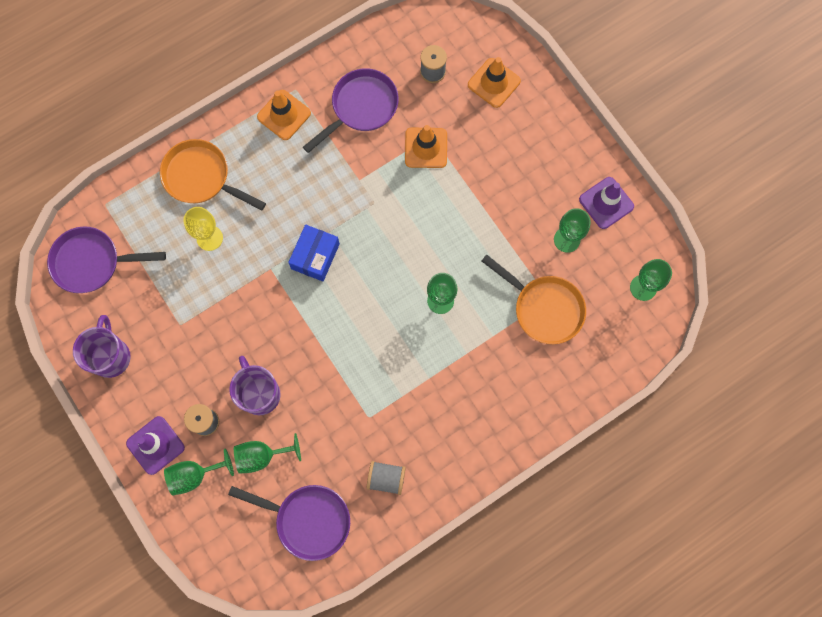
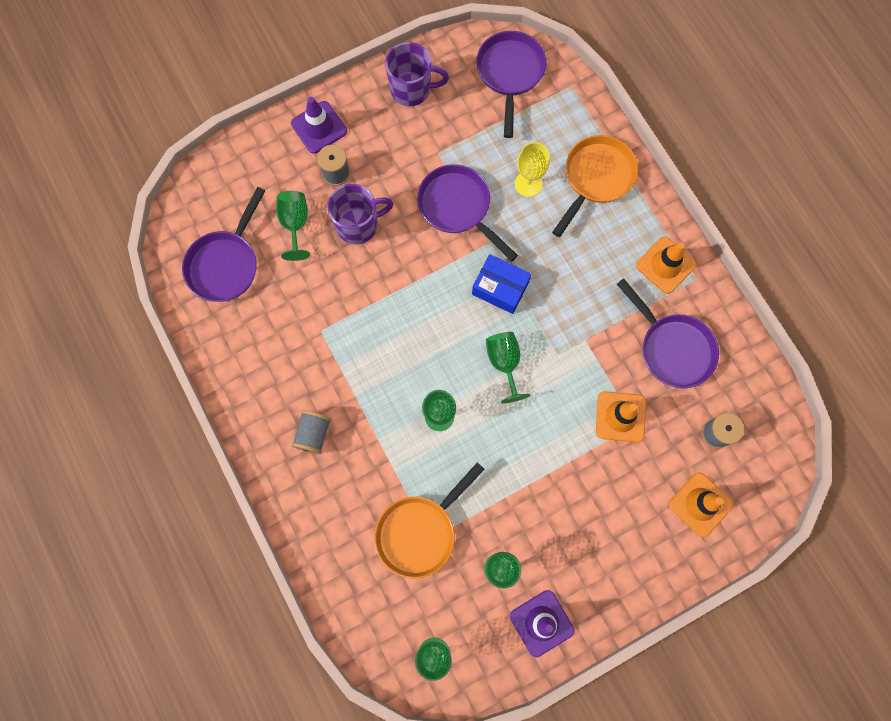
camera: 95 degrees right, 0 degrees up
green goblet [164,449,234,496] -> green goblet moved to [486,332,531,403]
grey spool [367,461,406,495] -> grey spool moved to [291,410,331,454]
none -> purple pan [417,164,518,262]

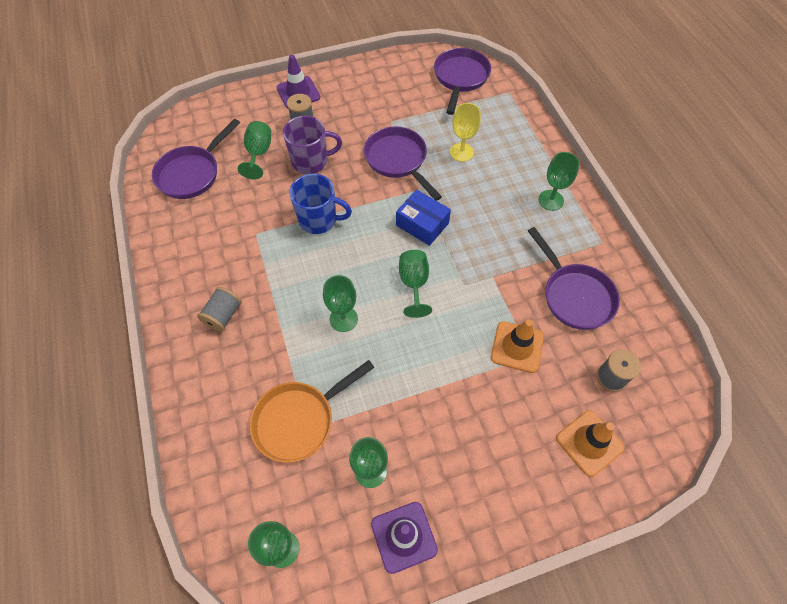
camera: 10 degrees right, 15 degrees down
purple mug [385,42,449,106] -> none
orange pan [552,135,638,237] -> none
orange traffic cone [636,236,696,294] -> none
none -> blue mug [289,174,352,234]
none -> green goblet [538,152,580,211]

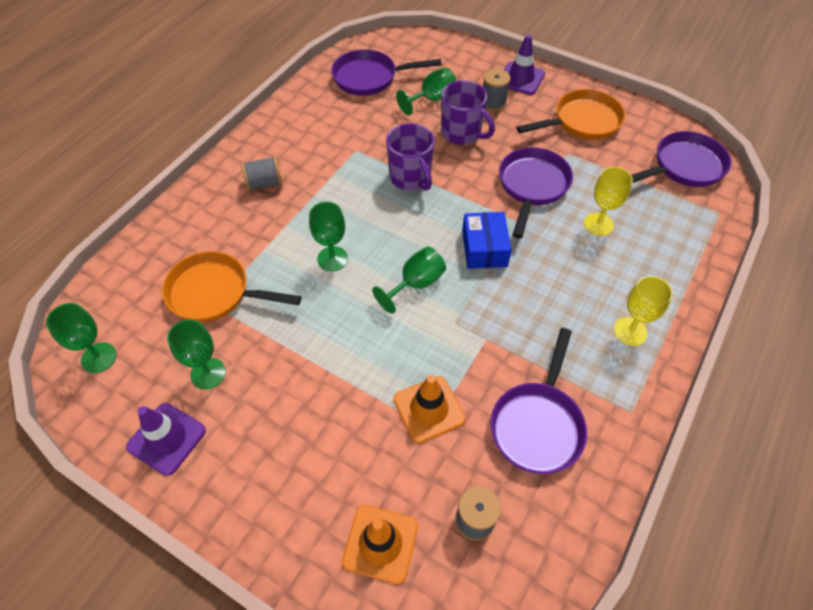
camera: 50 degrees right, 5 degrees down
blue mug [289,174,352,234] -> purple mug [386,123,435,191]
green goblet [538,152,580,211] -> yellow goblet [614,276,673,346]
none -> orange pan [517,89,625,140]

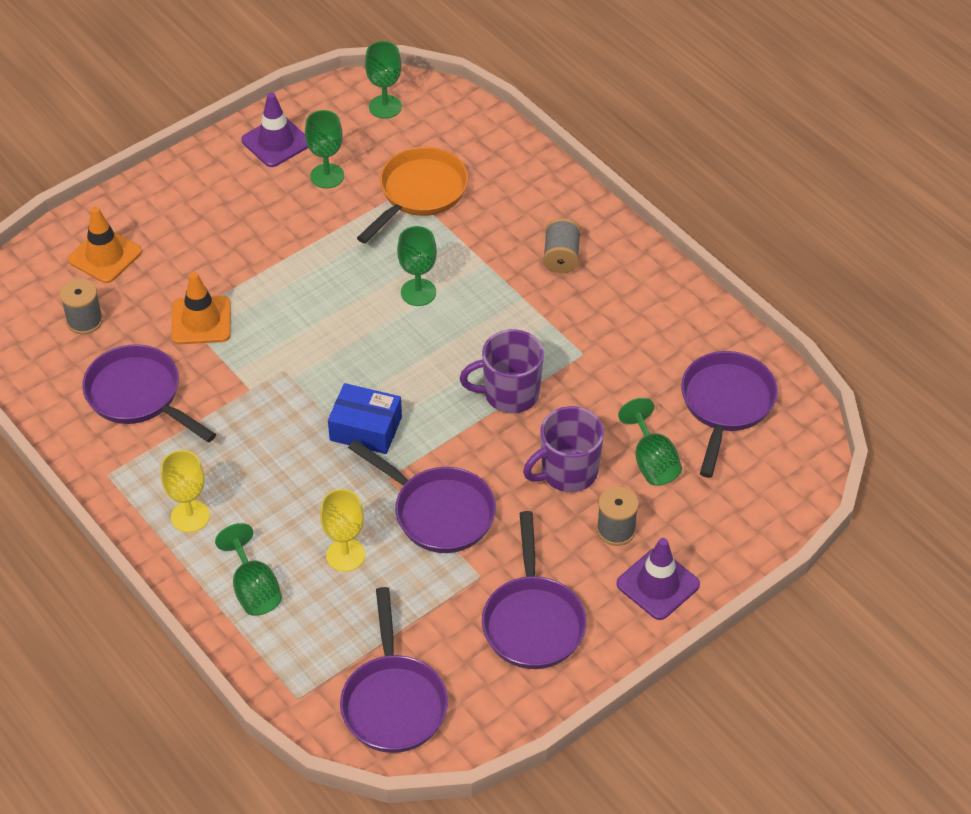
camera: 110 degrees right, 5 degrees down
green goblet [372,247,446,314] -> green goblet moved to [215,523,282,616]
orange pan [517,89,625,140] -> purple pan [482,511,586,669]

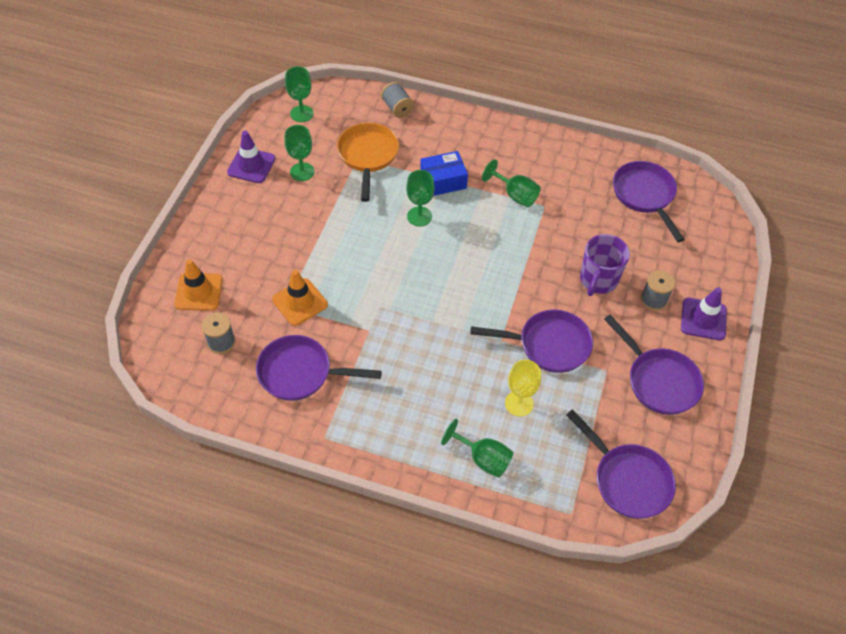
camera: 35 degrees left, 5 degrees up
yellow goblet [161,450,210,533] -> none
blue box [328,383,402,454] -> blue box moved to [420,151,468,196]
purple mug [460,329,544,413] -> none
grey spool [543,218,581,273] -> grey spool moved to [381,82,414,118]
green goblet [618,398,682,486] -> green goblet moved to [482,159,541,207]

